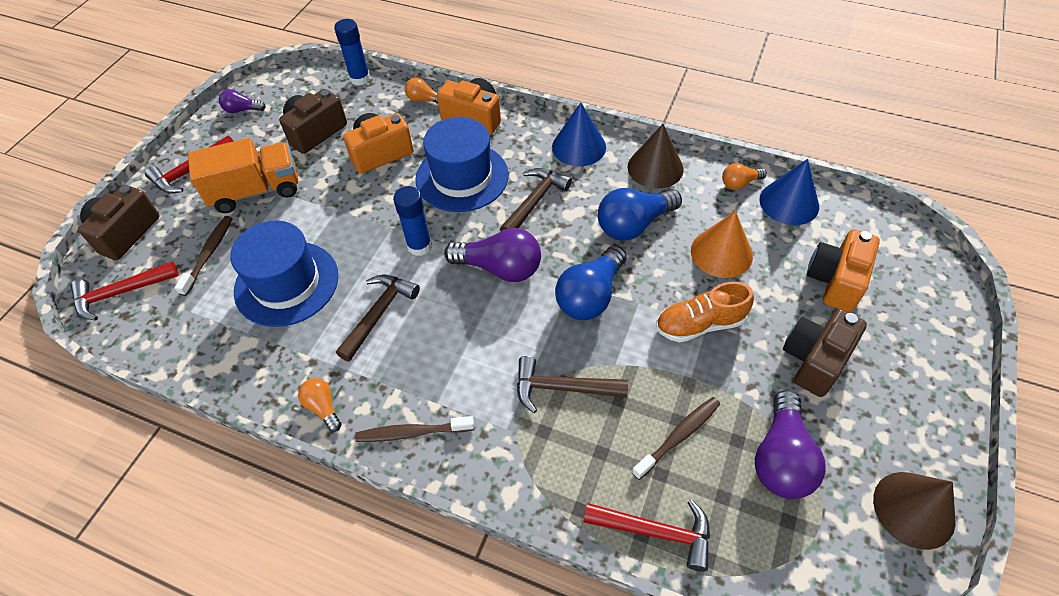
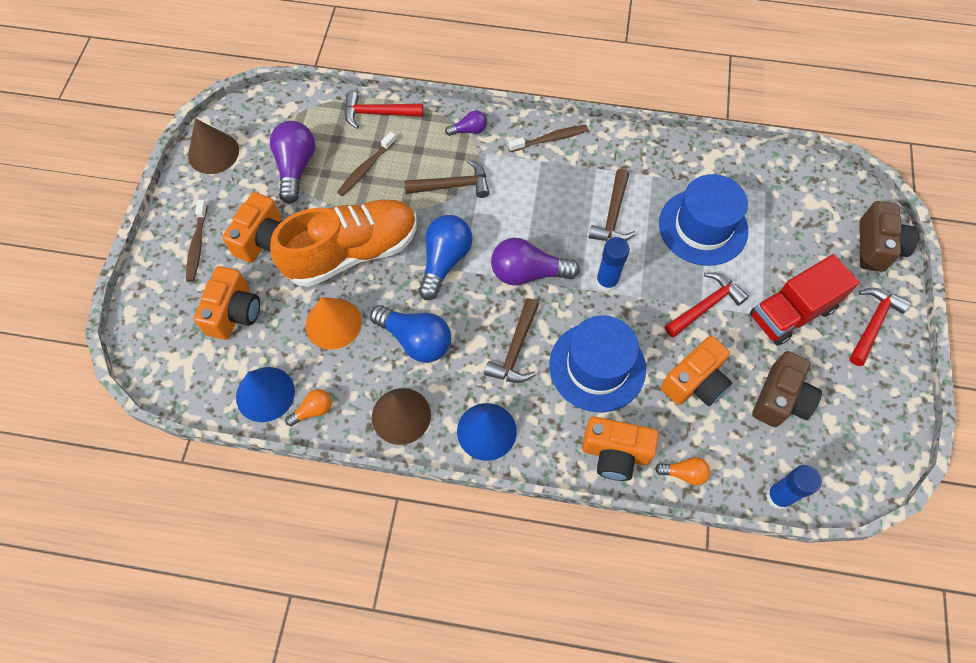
camera: 165 degrees right, 10 degrees up
red hammer [70,262,179,321] -> red hammer moved to [665,272,749,337]
brown toothbrush [174,216,233,296] -> brown toothbrush moved to [186,200,208,282]
orange truck [188,138,298,213] -> red truck [750,254,860,346]
purple light bulb [219,89,266,113] -> purple light bulb moved to [445,111,487,136]
orange light bulb [298,378,342,432] -> none
blue light bulb [598,188,682,240] -> blue light bulb turned 75 degrees clockwise [370,305,451,363]
orange shoe [656,282,754,342] -> orange shoe [270,199,417,287], size x1.82
brown camera [783,309,867,397] -> orange camera [222,192,281,263]

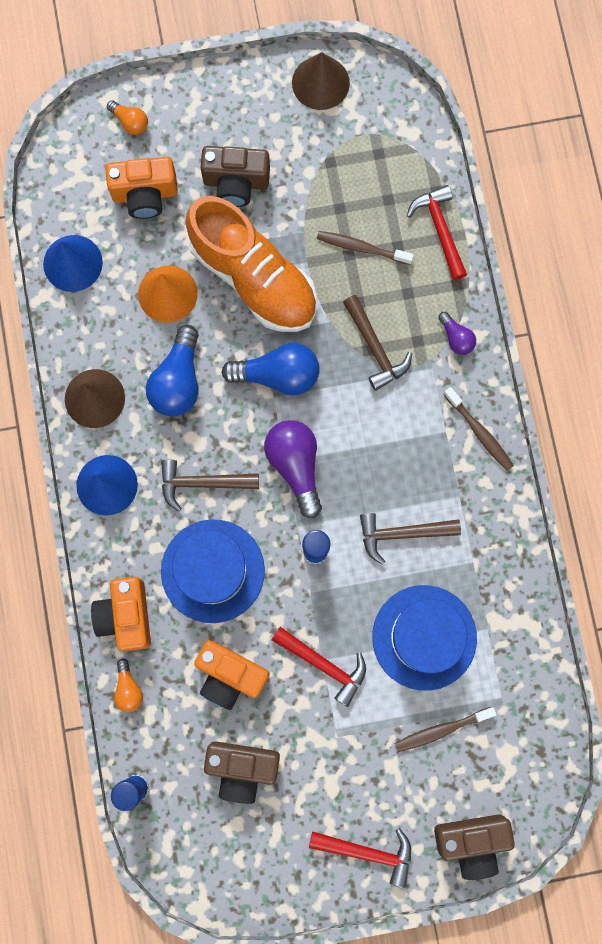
camera: 70 degrees right, 15 degrees up
brown toothbrush [186,200,208,282] -> brown toothbrush moved to [395,707,497,752]
orange camera [222,192,281,263] -> brown camera [201,146,270,207]
purple light bulb [270,121,315,204] -> none
orange light bulb [285,389,332,426] -> orange light bulb moved to [107,100,148,135]
red truck [750,254,860,346] -> none

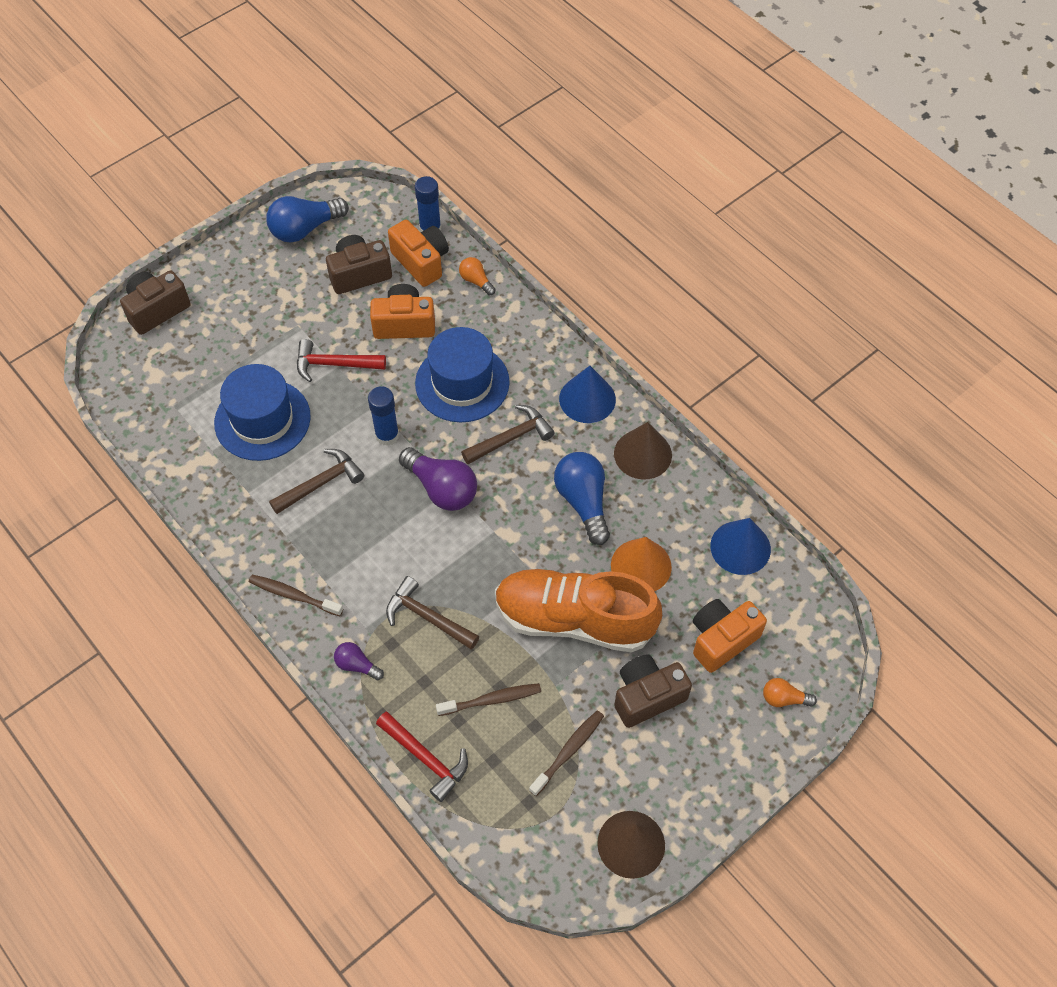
camera: 150 degrees right, 20 degrees down
orange camera [91,577,151,651] -> orange camera moved to [388,220,449,287]
blue light bulb [221,343,319,396] -> blue light bulb moved to [266,196,349,242]
red hammer [309,828,411,888] -> none
brown toothbrush [395,707,497,752] -> brown toothbrush moved to [529,710,604,796]

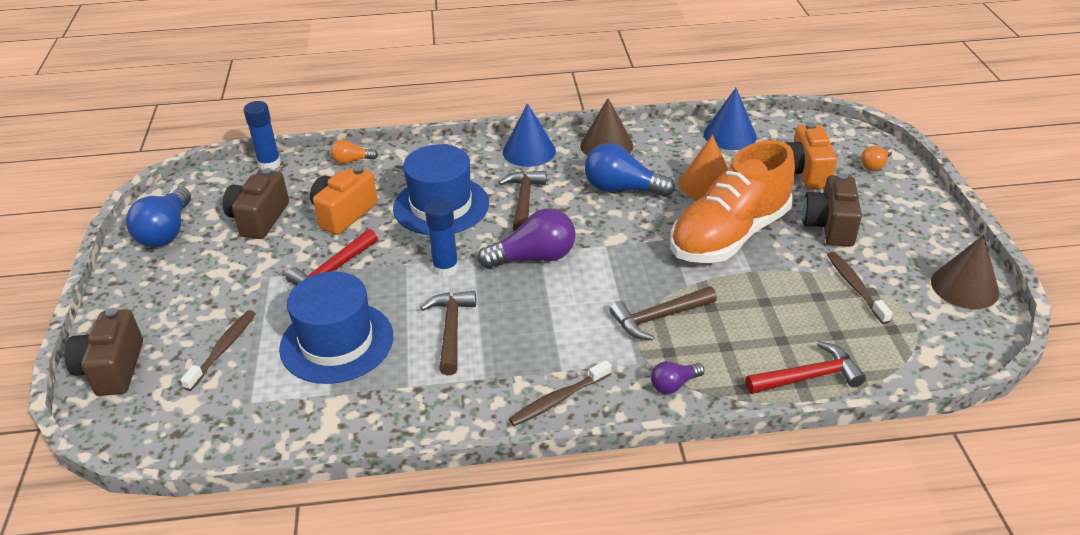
camera: 55 degrees left, 20 degrees down
orange camera [388,220,449,287] -> none
brown toothbrush [436,683,541,716] -> brown toothbrush moved to [180,310,256,391]

